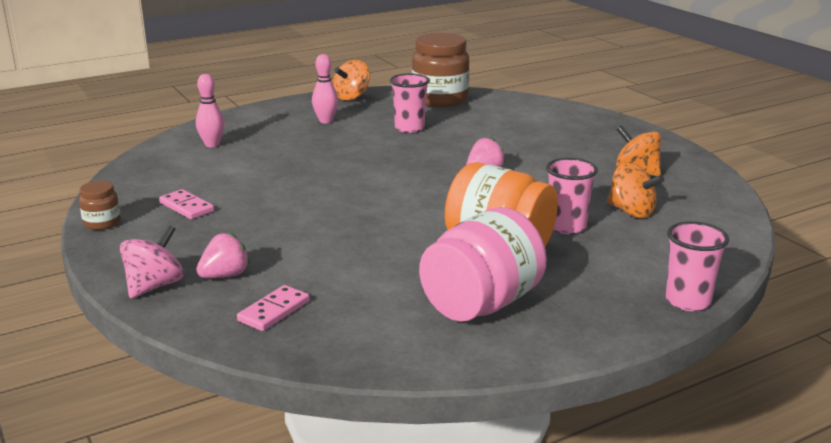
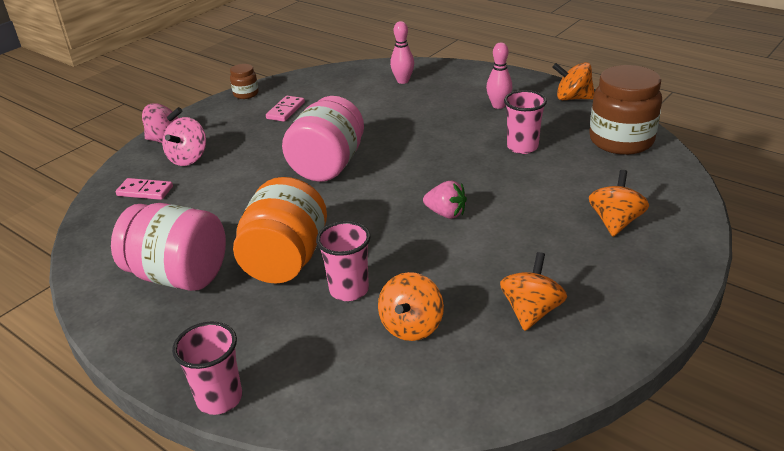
camera: 70 degrees right, 10 degrees up
pink strawberry [196,232,250,278] -> pink spinning top [162,117,206,166]
none -> pink jar [282,96,364,182]
none -> orange spinning top [589,170,649,237]

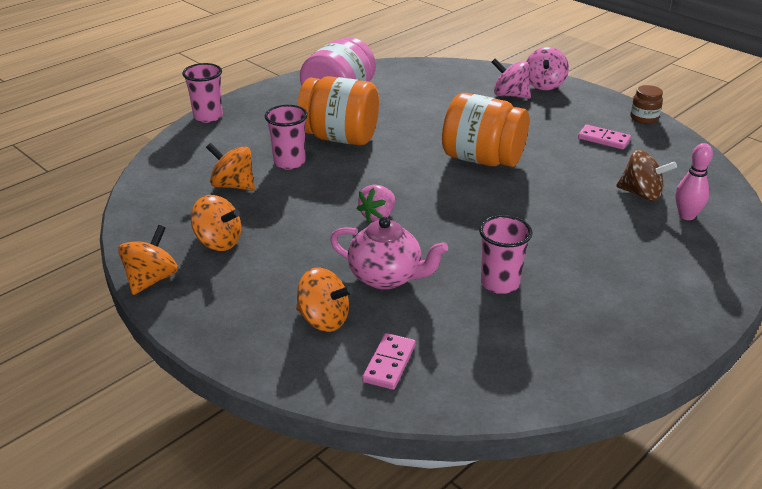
camera: 95 degrees right, 0 degrees up
pink domino [115,178,173,200] -> pink domino moved to [362,333,416,390]
pink jar [282,96,364,182] -> orange jar [442,93,529,167]
pink bowling pin [486,42,512,109] -> none
orange spinning top [552,62,595,100] -> orange spinning top moved to [118,225,178,295]
brown jar [589,65,662,155] -> none
none -> pink teapot [330,217,448,290]
none -> brown spinning top [616,150,677,201]

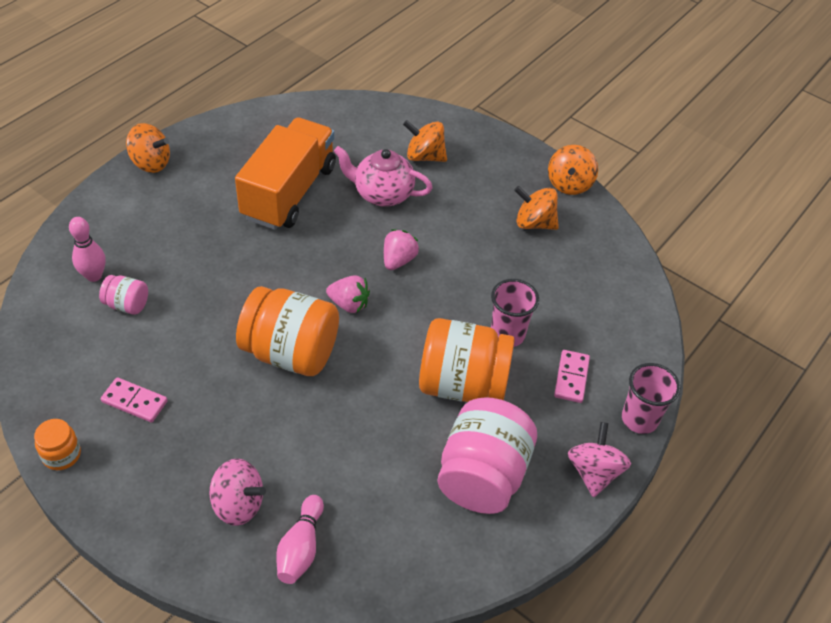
camera: 170 degrees right, 15 degrees up
orange spinning top [206,143,255,191] -> orange spinning top moved to [126,123,170,173]
pink domino [362,333,416,390] -> pink domino moved to [554,350,590,403]
pink cup [479,215,533,294] -> orange truck [235,117,336,230]
pink spinning top [526,47,569,90] -> pink spinning top moved to [568,422,631,497]
brown spinning top [616,150,677,201] -> pink jar [99,275,148,315]
brown jar [630,85,663,124] -> orange jar [34,419,81,470]
none -> pink bowling pin [276,495,324,584]
none -> pink strawberry [326,276,370,313]

